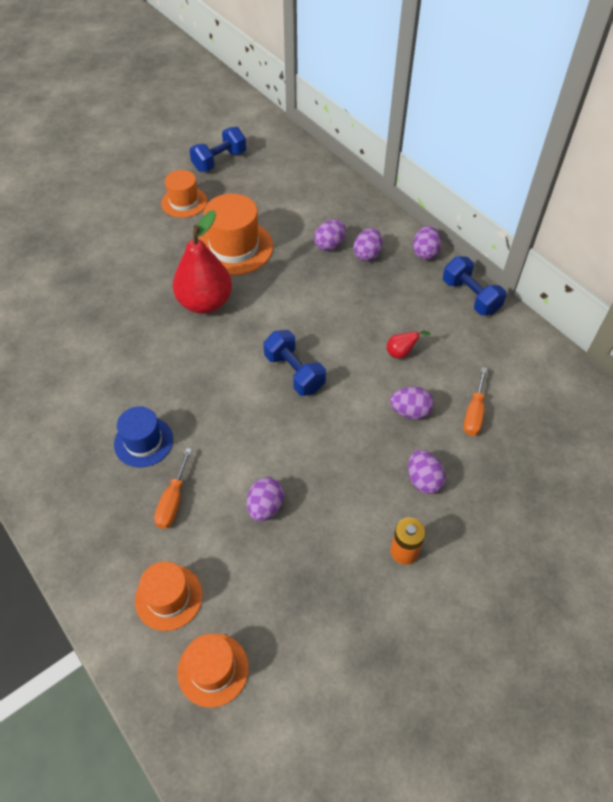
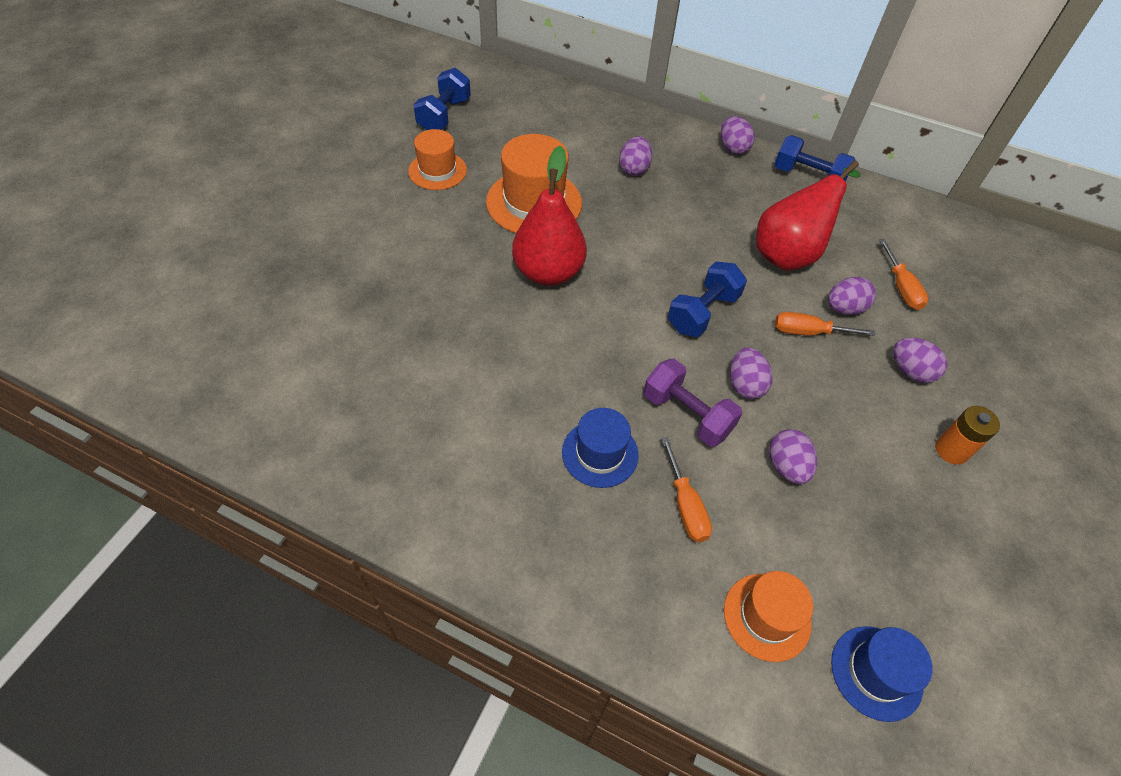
camera: 30 degrees left, 0 degrees up
orange hat [177,634,249,708] -> blue hat [831,626,932,722]
blue dumbbell [263,330,326,396] -> blue dumbbell turned 75 degrees counterclockwise [668,261,747,337]
purple egg [353,228,382,261] -> purple egg moved to [730,348,773,399]
red pear [387,329,431,358] -> red pear [756,160,860,271], size x2.47
none -> purple dumbbell [644,359,742,447]
none -> orange screwdriver [775,312,875,336]

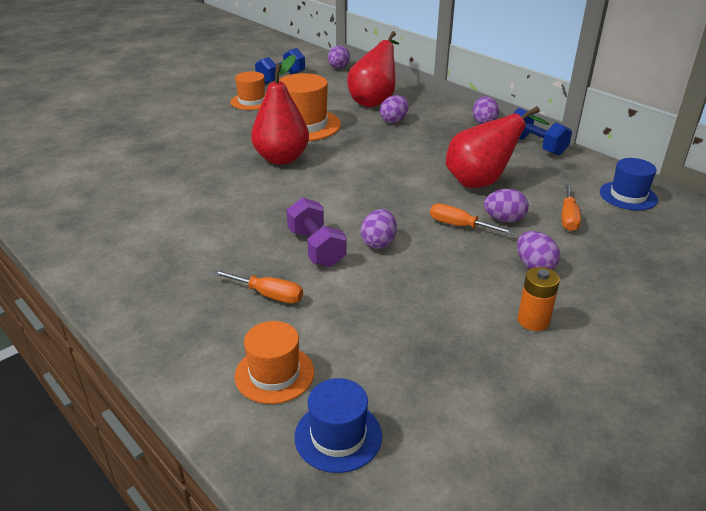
camera: 25 degrees right, 20 degrees down
blue hat [562,408,639,488] -> blue hat moved to [600,158,658,210]
orange screwdriver [661,437,712,542] -> orange screwdriver turned 75 degrees counterclockwise [212,270,303,303]
blue dumbbell [668,261,747,337] -> none
purple egg [769,429,817,484] -> purple egg moved to [328,46,350,69]
none -> red pear [347,31,399,107]

